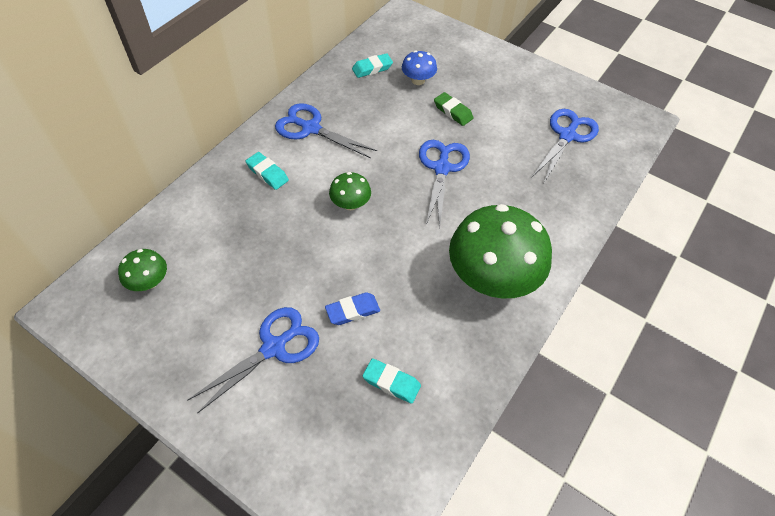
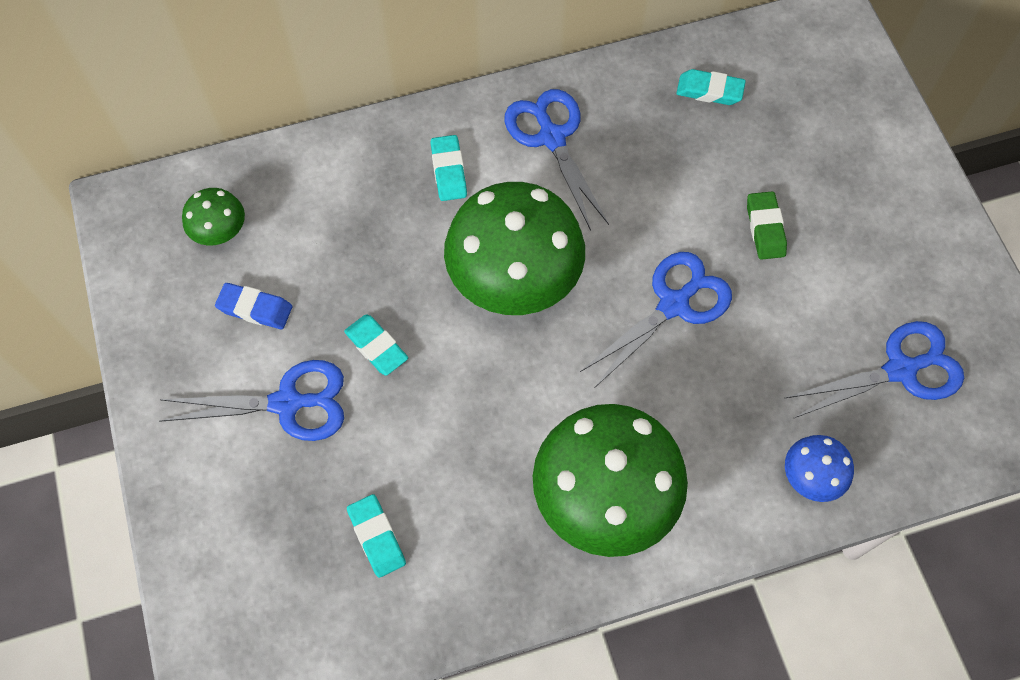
camera: 40 degrees right, 10 degrees up
blue eraser [325,292,380,325] -> blue eraser moved to [215,283,292,329]
green mushroom [329,172,371,210] -> green mushroom [444,182,585,315], size x2.17
blue mushroom [402,50,437,85] -> blue mushroom moved to [785,435,854,502]
none -> turquoise eraser [344,314,408,376]

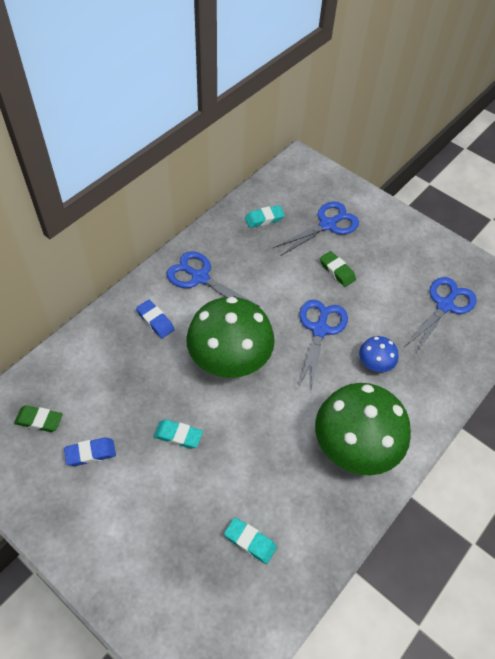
camera: 35 degrees left, 10 degrees down
blue scissors [159,360,344,441] -> blue scissors moved to [274,202,359,256]
green mushroom [182,188,245,245] -> green eraser [14,405,63,432]
turquoise eraser [430,135,467,201] -> blue eraser [136,300,175,338]
blue mushroom [785,435,854,502] -> blue mushroom moved to [359,336,398,372]

